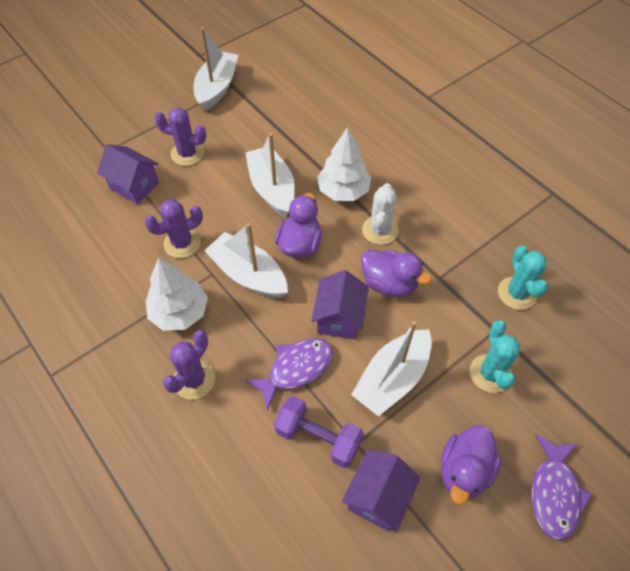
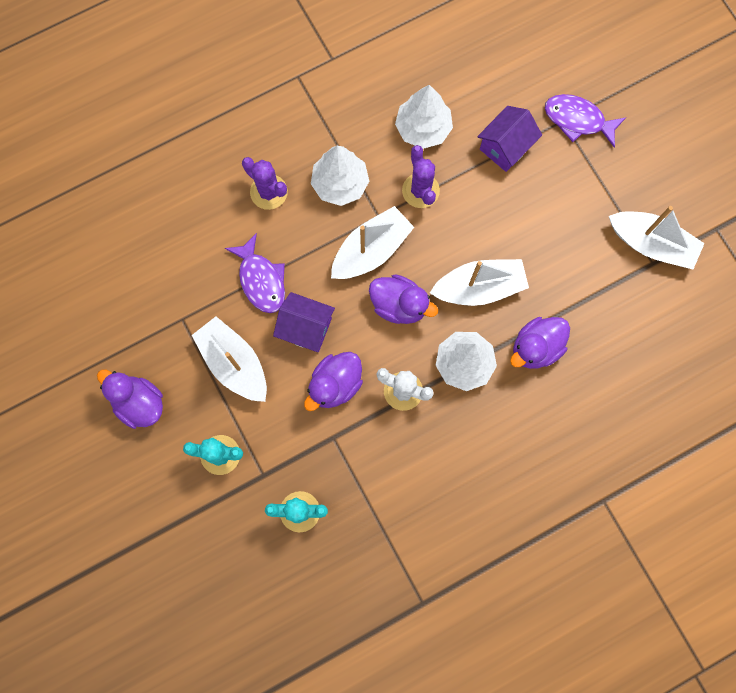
camera: 100 degrees right, 20 degrees up
purple cactus [154,108,206,166] -> none
purple dumbbell [274,396,363,468] -> none
purple house [342,450,420,532] -> none
purple fish [531,434,592,540] -> purple fish moved to [545,94,626,148]
none -> white tree [395,85,453,149]
none -> purple duck [510,317,570,369]

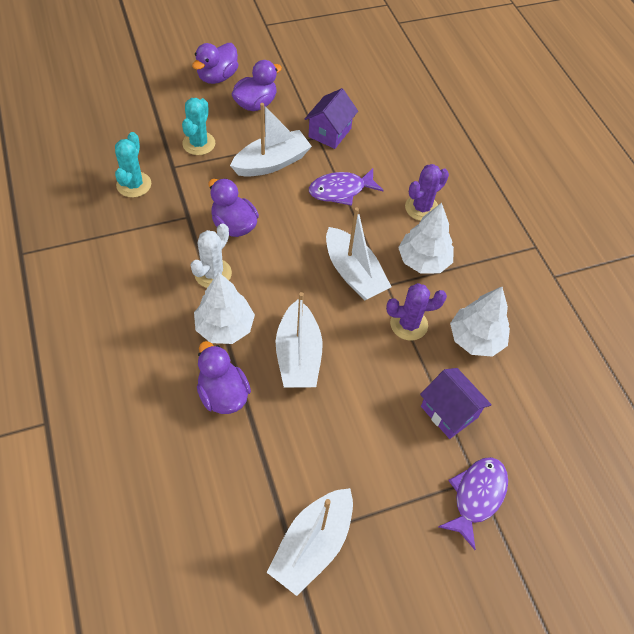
camera: 95 degrees right, 20 degrees down
purple house [273,292,335,352] -> purple house moved to [305,88,358,149]
purple duck [369,274,438,324] -> purple duck moved to [192,43,238,84]

